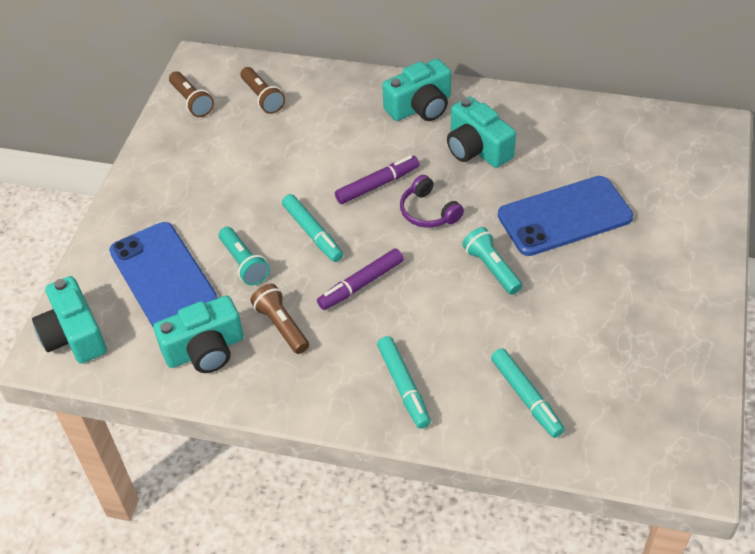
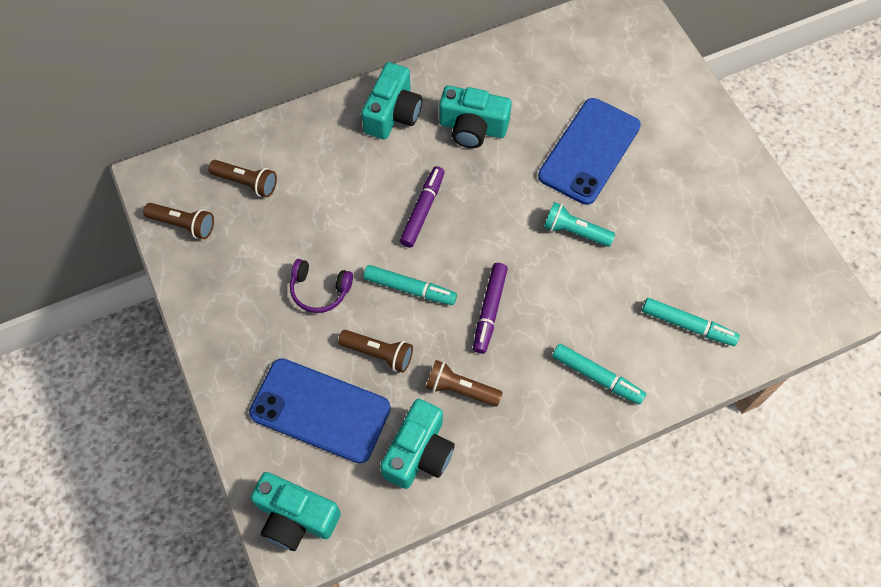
camera: 40 degrees left, 15 degrees up
turquoise flashlight [219,227,270,285] -> brown flashlight [338,330,413,373]
purple headphones [400,175,464,228] -> purple headphones moved to [290,259,353,313]

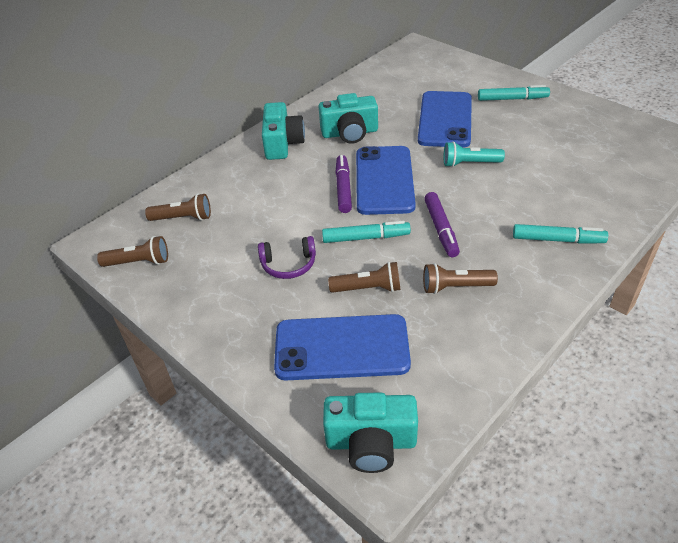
camera: 20 degrees left, 20 degrees down
turquoise camera [380,399,455,489] -> none
turquoise marker [642,298,739,346] -> turquoise marker moved to [478,85,550,101]
none -> blue phone [356,146,416,215]

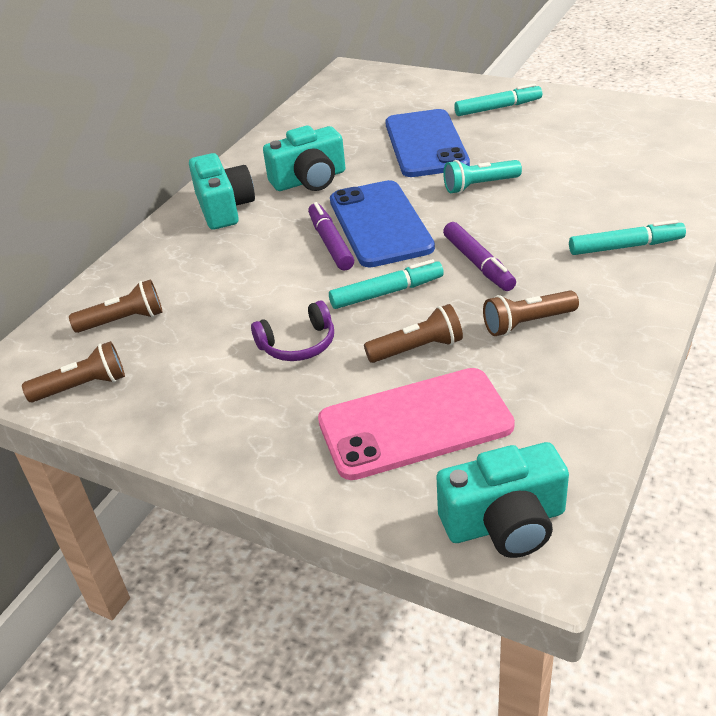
camera: 15 degrees left, 5 degrees down
blue phone [274,314,411,380] -> pink phone [318,368,515,480]

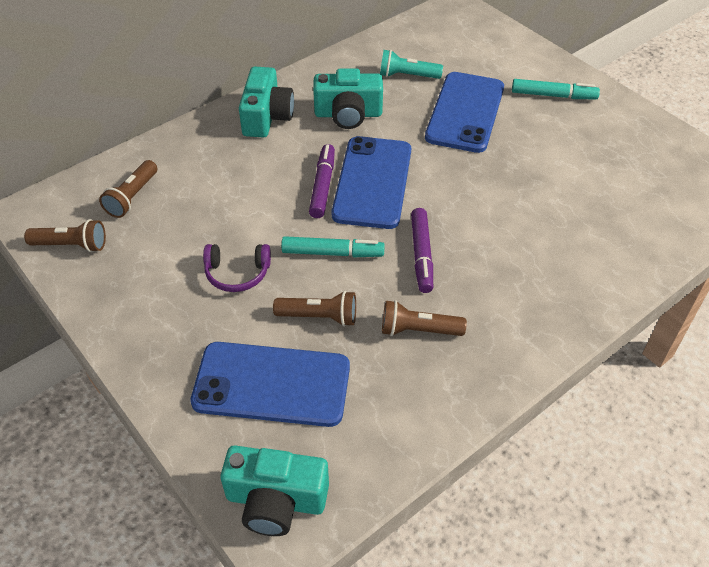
camera: 20 degrees right, 10 degrees up
brown flashlight [69,279,163,333] -> brown flashlight turned 105 degrees clockwise [99,160,157,218]
pink phone [318,368,515,480] -> blue phone [190,342,350,427]
turquoise flashlight [443,160,522,194] -> turquoise flashlight moved to [380,50,443,79]
turquoise marker [569,220,686,255] -> none

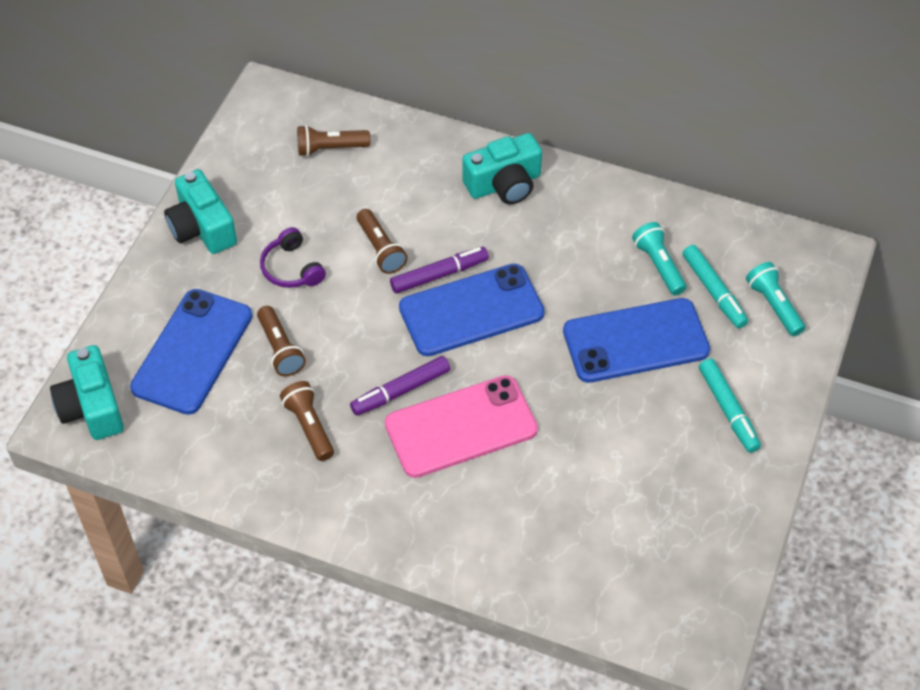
camera: 60 degrees right, 5 degrees up
brown flashlight [24,219,106,252] -> brown flashlight moved to [357,209,408,274]
blue phone [190,342,350,427] -> blue phone turned 45 degrees clockwise [130,289,252,415]
turquoise marker [281,236,385,257] -> turquoise marker moved to [682,245,748,328]
turquoise camera [313,68,383,129] -> turquoise camera moved to [164,169,237,254]
none -> pink phone [385,375,538,478]
none -> turquoise flashlight [746,262,806,336]

